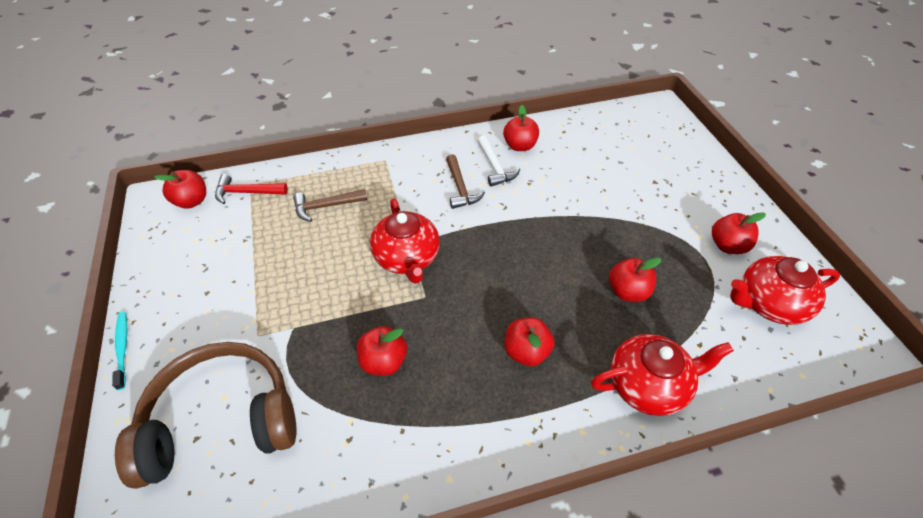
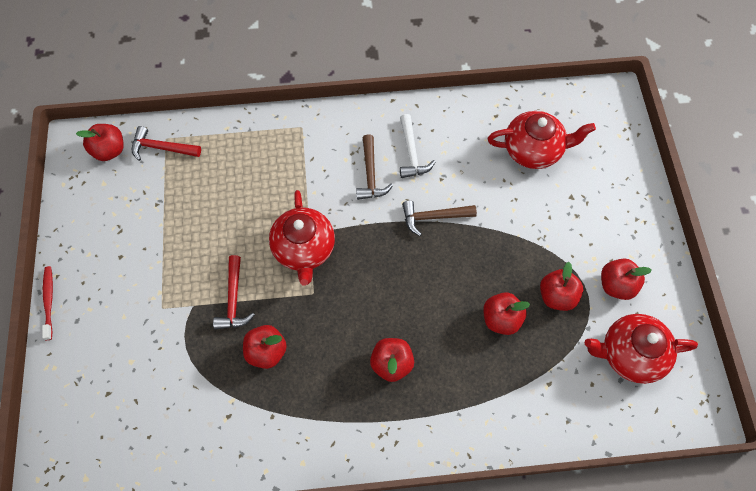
camera: 10 degrees right, 15 degrees up
turquoise toothbrush [112,312,127,390] -> red toothbrush [42,266,53,340]
brown headphones [115,342,297,489] -> none
brown hammer [293,189,367,222] -> brown hammer moved to [402,201,477,236]
red apple [503,105,539,151] -> red apple moved to [540,262,583,311]
red teapot [591,334,734,416] -> red teapot moved to [488,111,596,169]
none -> red hammer [213,255,255,329]

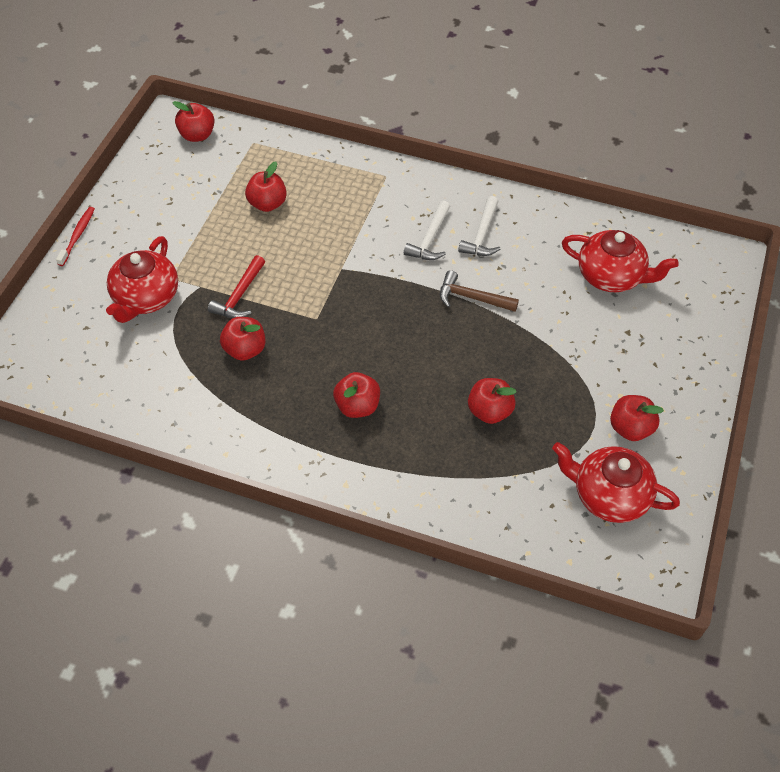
camera: 25 degrees right, 10 degrees down
red hammer [132,126,201,161] -> none
red teapot [269,190,335,286] -> red teapot moved to [106,236,178,323]
brown hammer [356,134,393,200] -> white hammer [404,201,451,260]
red apple [540,262,583,311] -> red apple moved to [245,162,287,212]

